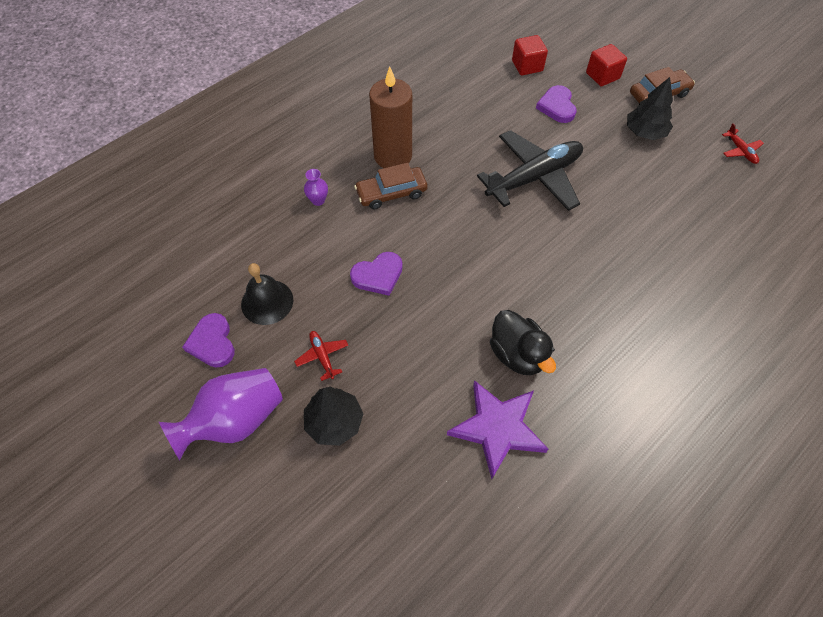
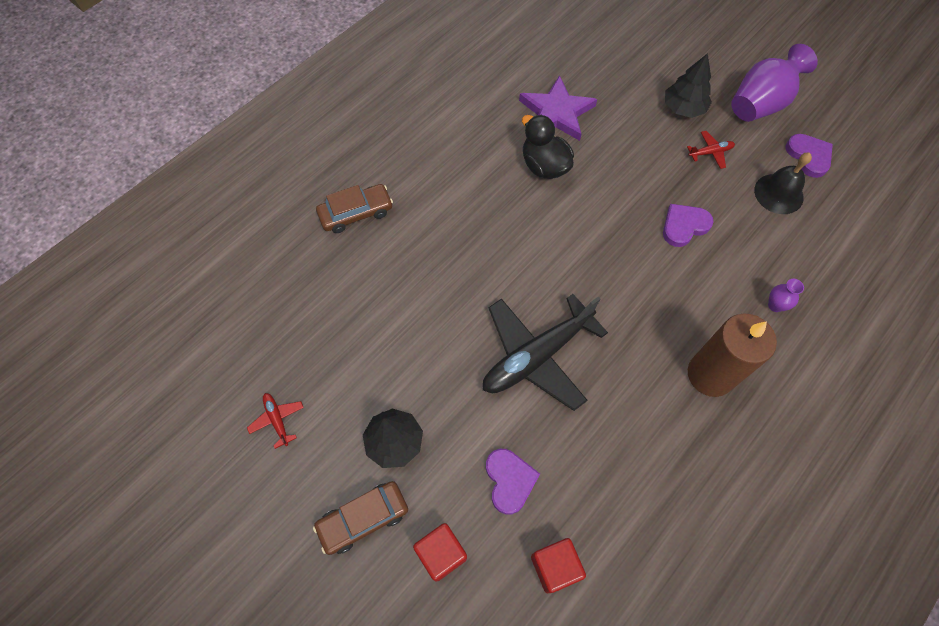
camera: 175 degrees right, 5 degrees up
red plane [294,331,348,381] -> red plane turned 75 degrees counterclockwise [687,131,735,169]
brown car [354,163,427,209] -> brown car moved to [316,184,393,233]

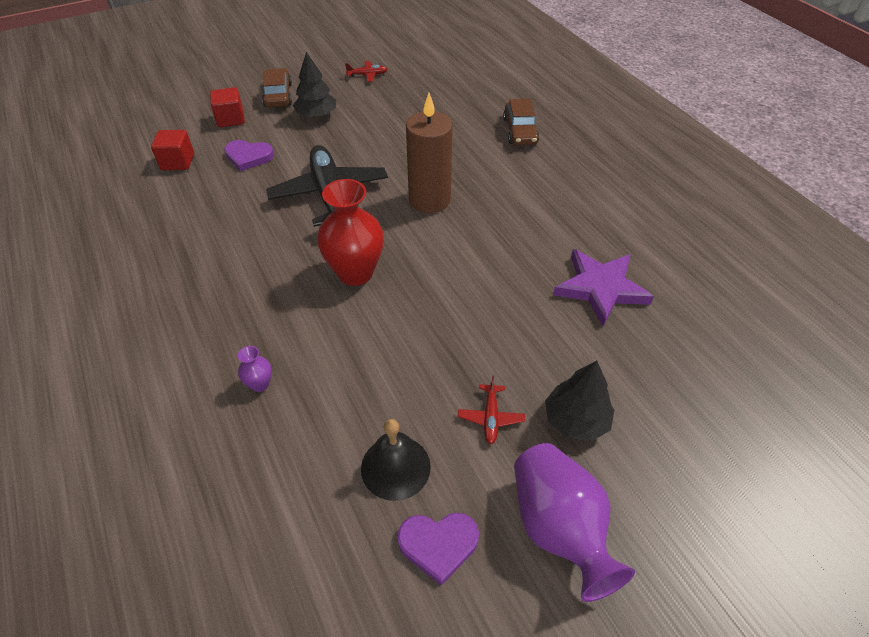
camera: 110 degrees right, 15 degrees down
black duck [522,115,574,179] -> none
purple heart [663,204,714,247] -> none
brown candle [688,314,777,397] -> brown candle moved to [406,93,453,213]
none -> red vase [317,179,384,286]

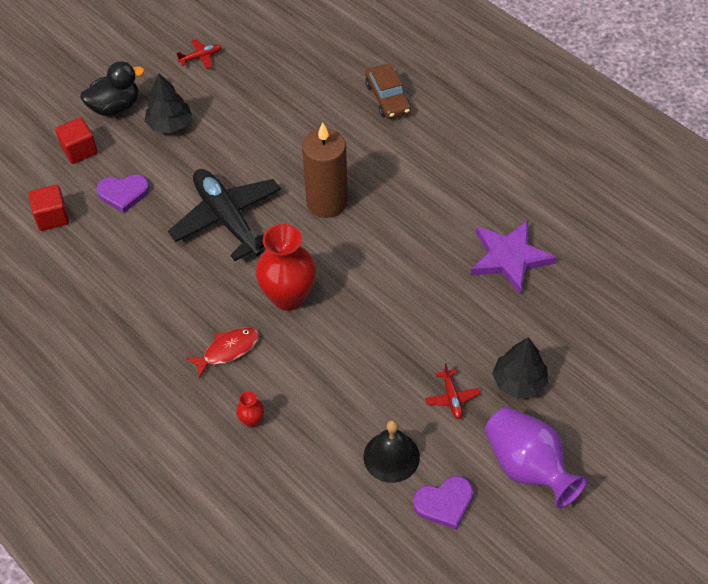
camera: 15 degrees left, 5 degrees up
purple vase [238,346,272,392] -> red vase [236,391,264,428]
brown car [262,68,292,108] -> black duck [80,61,145,116]
none -> red fish [186,328,259,378]

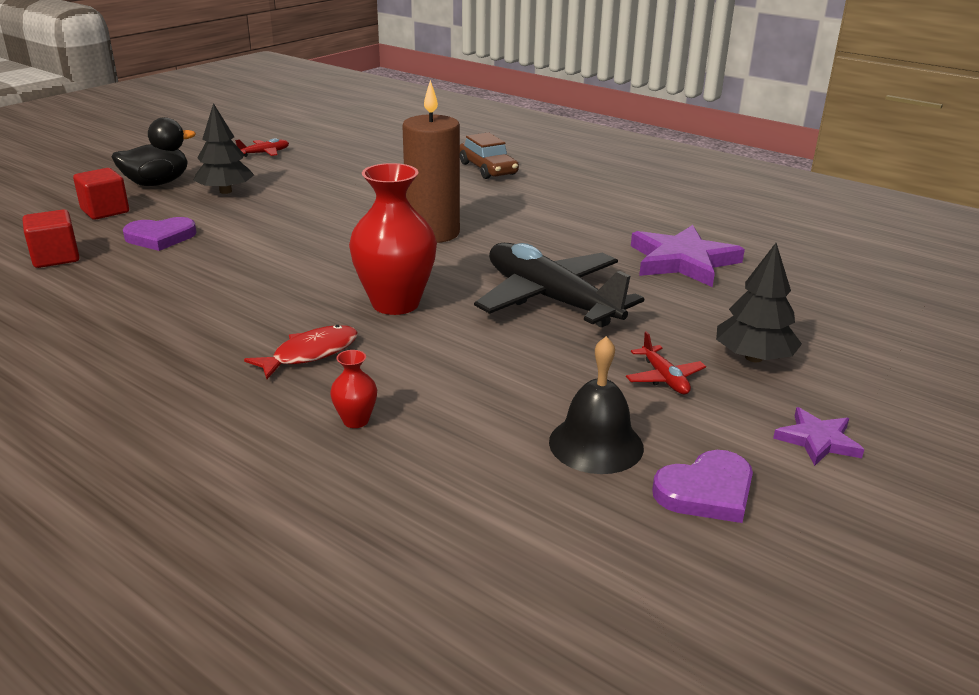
camera: 10 degrees left, 25 degrees down
black plane [168,169,281,261] -> black plane moved to [474,243,644,327]
purple vase [485,407,588,508] -> purple star [773,407,865,466]

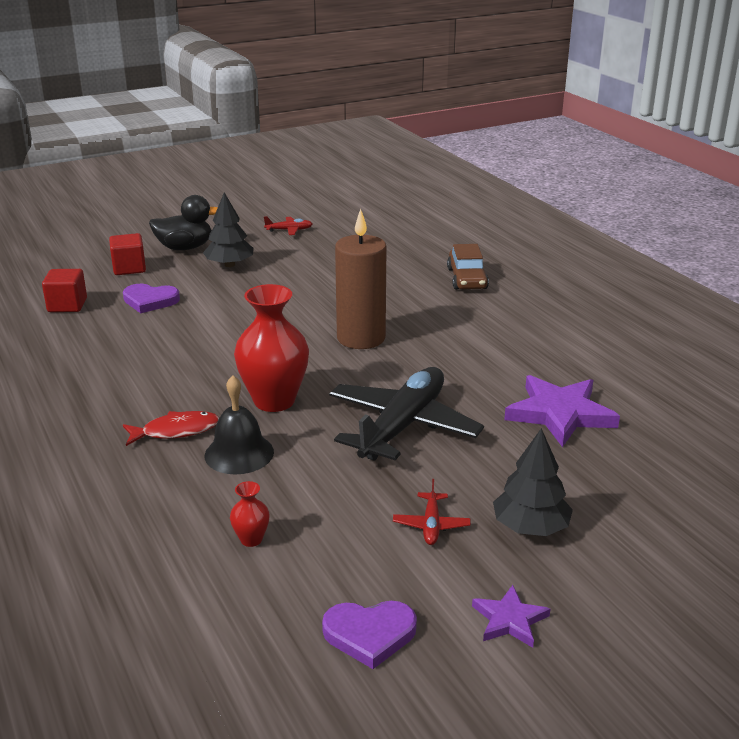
camera: 25 degrees right, 0 degrees up
red vase [330,350,377,428] -> red vase moved to [230,481,270,547]
black plane [474,243,644,327] -> black plane turned 45 degrees clockwise [329,367,484,461]
black bell [549,336,644,474] -> black bell moved to [205,376,274,474]

